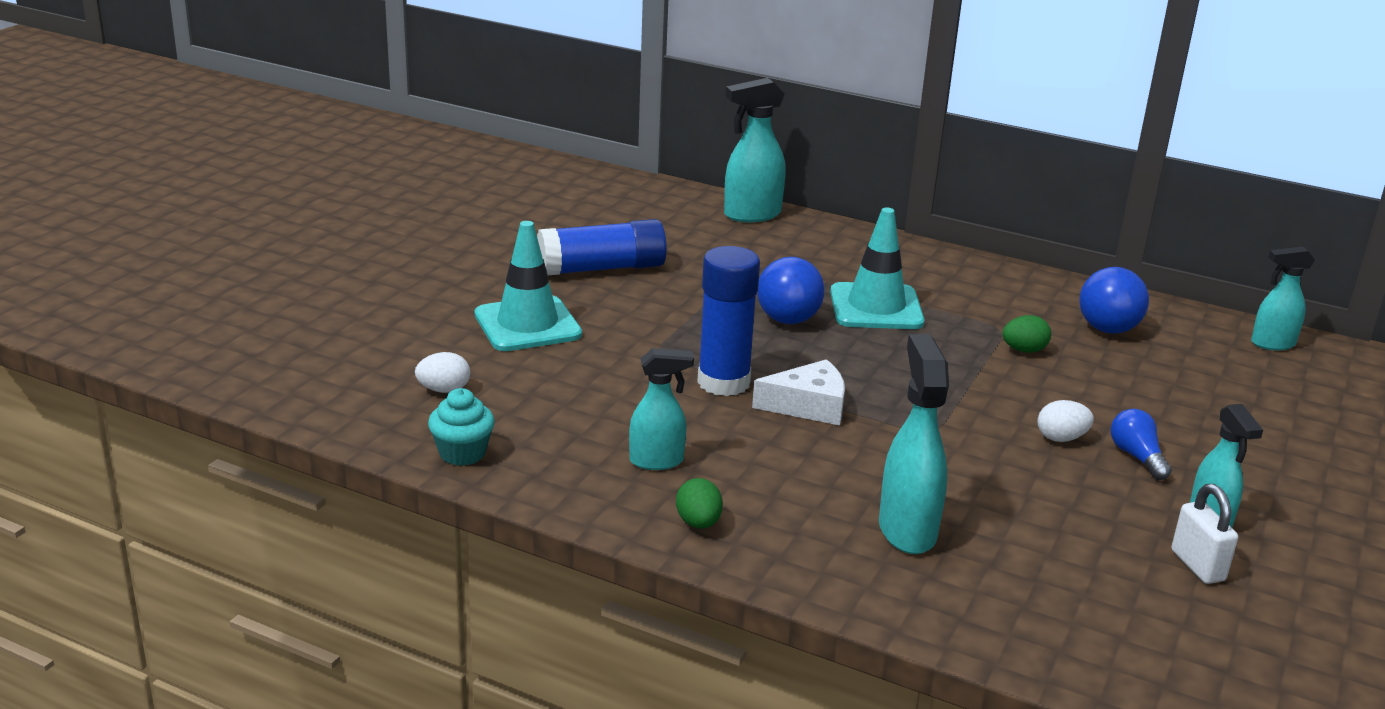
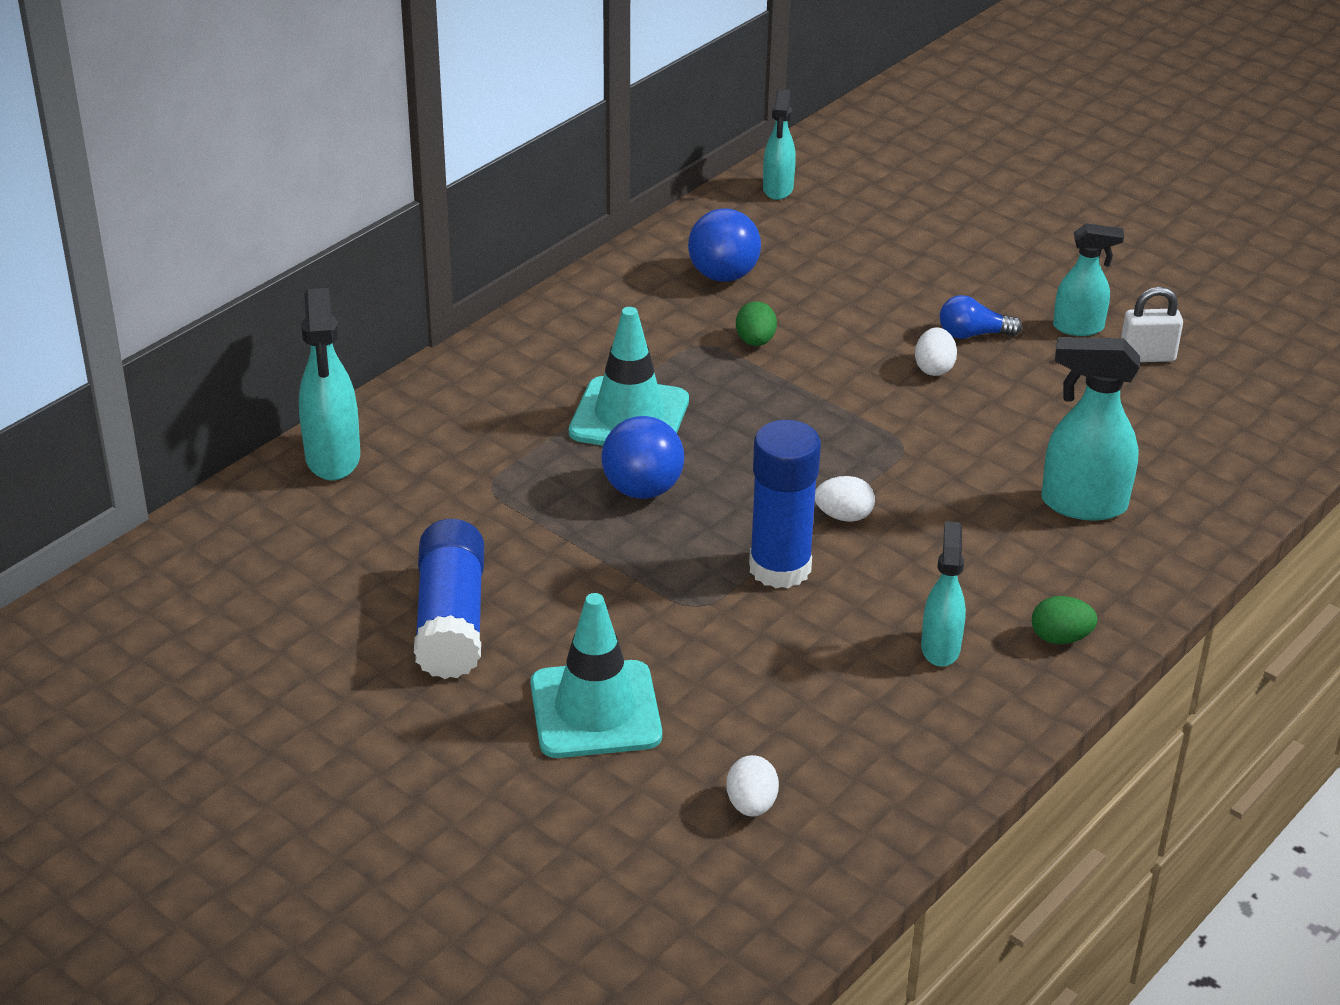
camera: 75 degrees left, 10 degrees up
turquoise cupcake [428,388,495,466] -> none
white cheese [752,359,845,426] -> white egg [815,476,875,522]

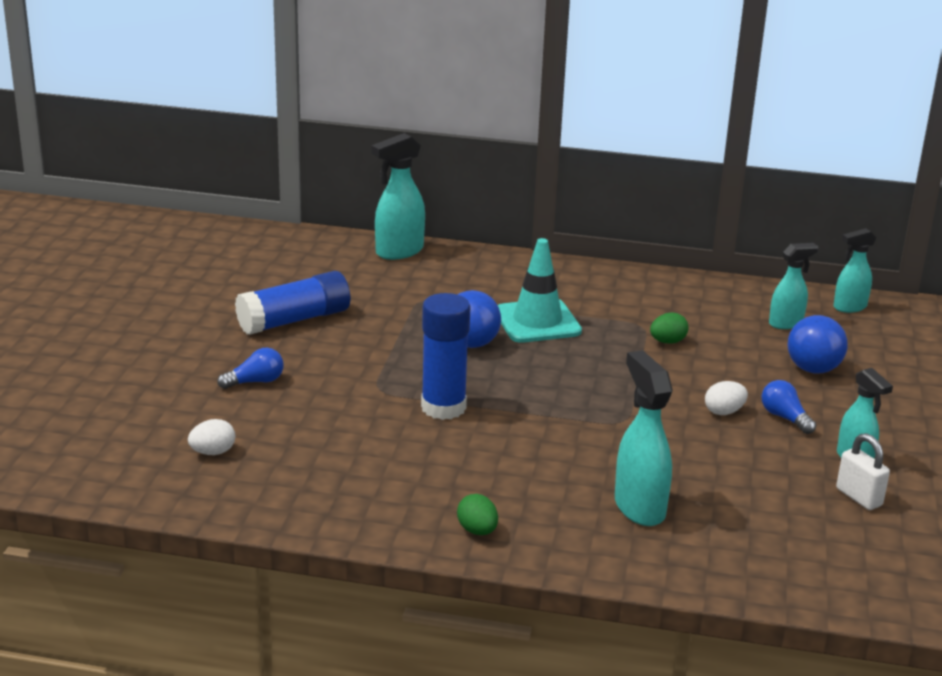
camera: 60 degrees right, 10 degrees down
turquoise traffic cone [530,593,662,758] -> blue light bulb [217,348,284,389]
blue ball [688,208,761,282] -> blue ball moved to [788,315,848,373]
white egg [815,476,875,522] -> none
turquoise spray bottle [921,521,966,667] -> turquoise spray bottle moved to [769,243,819,329]

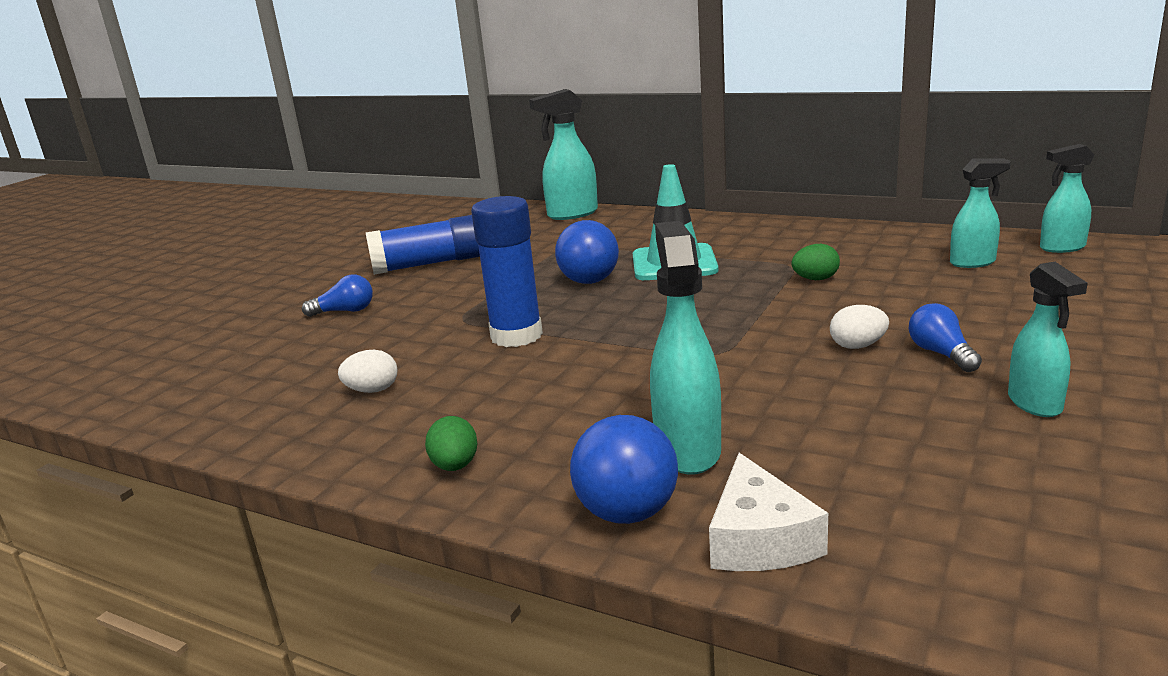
camera: 20 degrees right, 5 degrees down
white egg [188,419,235,455] -> white egg moved to [338,350,398,393]
blue ball [788,315,848,373] -> blue ball moved to [570,415,678,524]
white padlock [836,433,890,510] -> none
none -> white cheese [709,453,828,571]

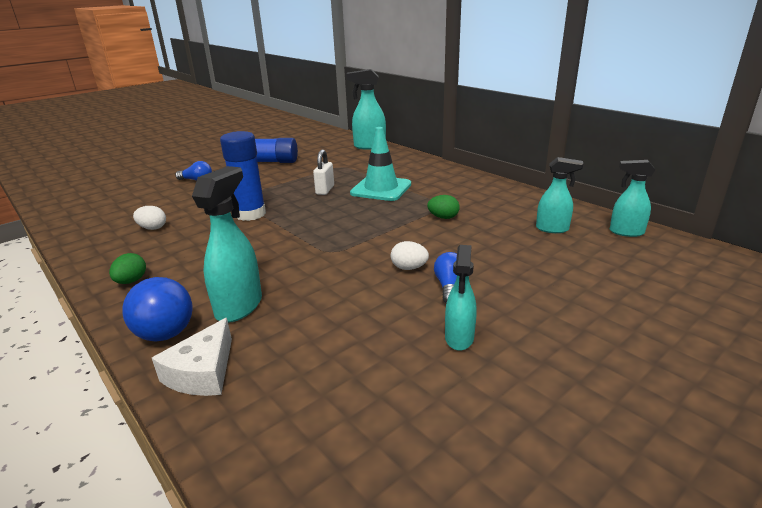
camera: 20 degrees right, 5 degrees up
blue ball [555,220,619,284] -> white padlock [313,149,334,195]

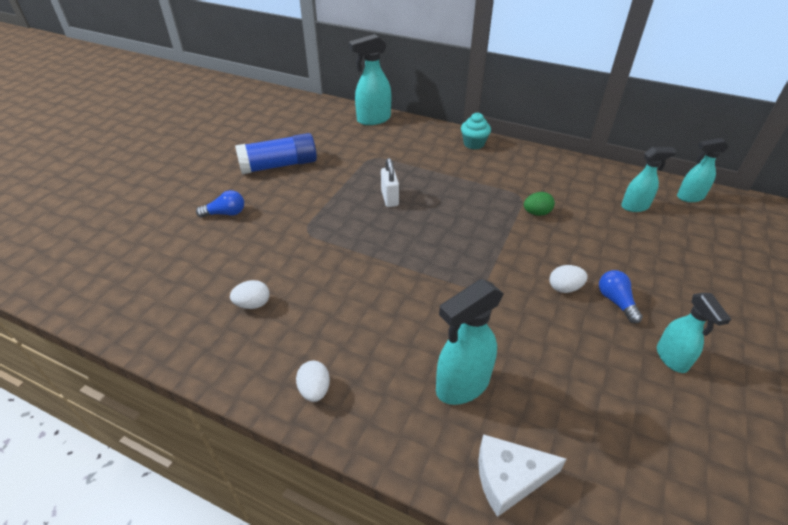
camera: 25 degrees left, 15 degrees up
green egg [109,253,146,284] -> white egg [296,361,330,402]
blue ball [123,277,193,342] -> none
white cheese [152,318,232,396] -> white cheese turned 90 degrees clockwise [478,434,567,517]
turquoise spray bottle [192,166,262,323] -> turquoise spray bottle turned 120 degrees counterclockwise [436,279,504,405]
blue glue stick [220,131,266,221] -> none
turquoise traffic cone [350,127,411,201] -> none
none -> turquoise cupcake [461,113,491,150]

